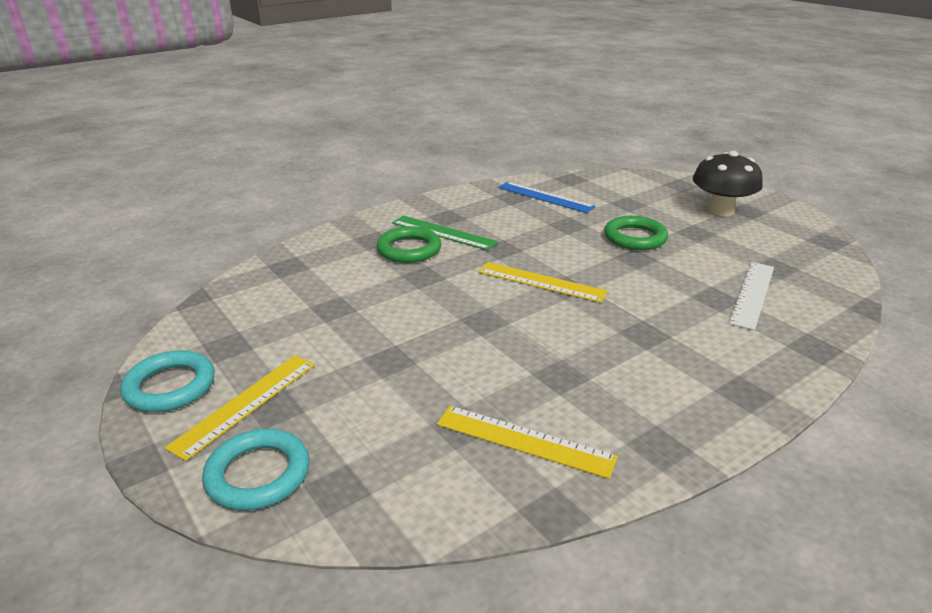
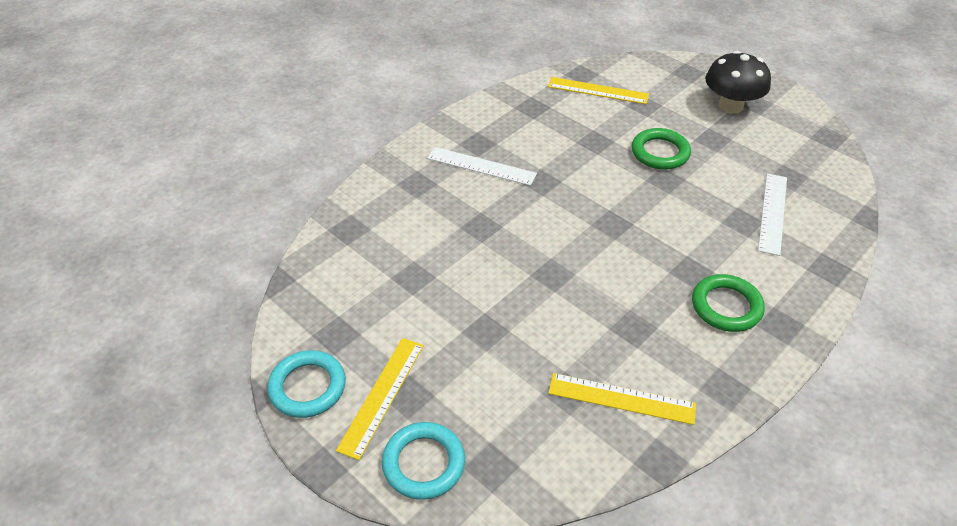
camera: 10 degrees left, 15 degrees up
green ring [376,226,441,263] -> green ring moved to [692,274,765,332]
green ruler [392,216,498,250] -> white ruler [427,147,537,186]
yellow ruler [478,262,608,303] -> yellow ruler moved to [548,77,649,104]
blue ruler [498,182,596,213] -> none

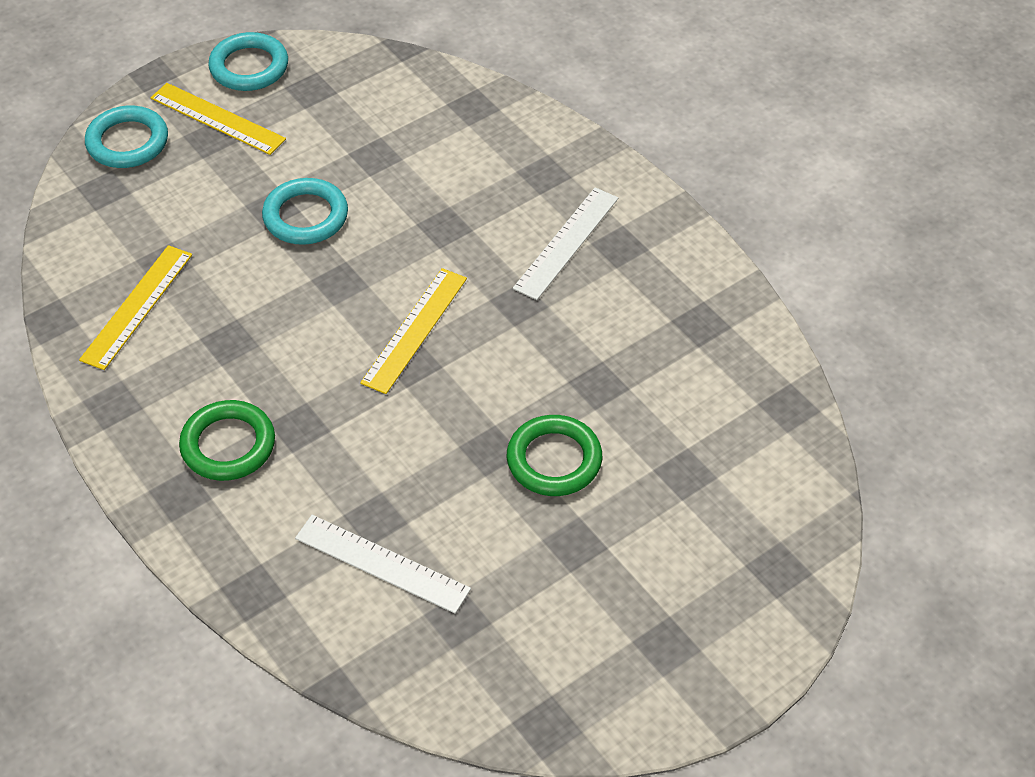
camera: 100 degrees right, 5 degrees up
yellow ruler [548,77,649,104] -> yellow ruler moved to [360,268,467,394]
black mushroom [705,51,771,114] -> none
none -> turquoise ring [262,178,348,245]

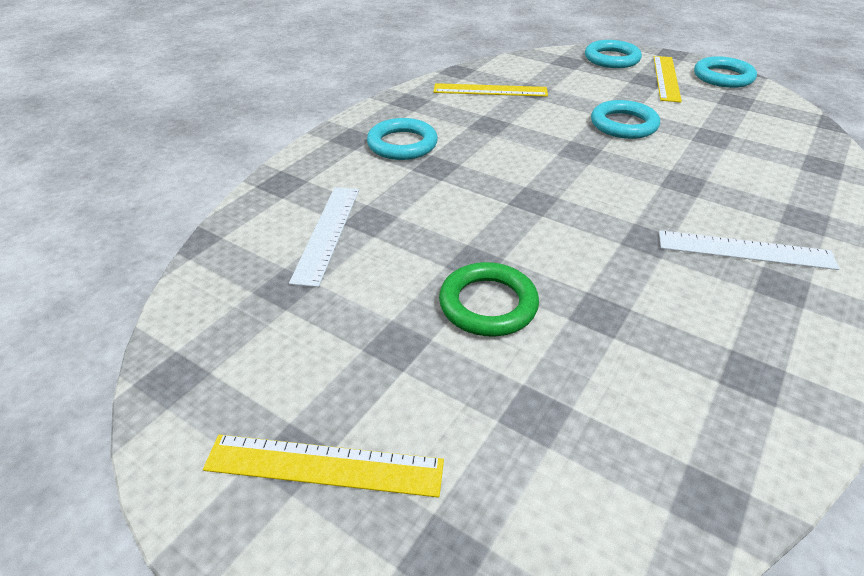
camera: 70 degrees right, 10 degrees down
green ring [179,400,275,481] -> turquoise ring [367,118,438,160]
yellow ruler [360,268,467,394] -> yellow ruler moved to [203,435,444,498]

